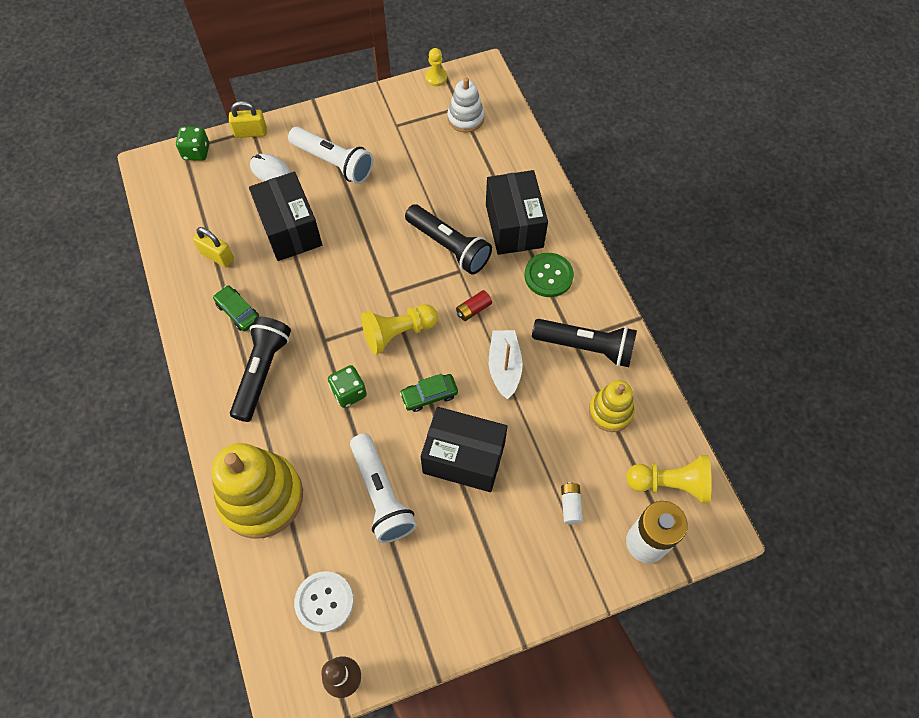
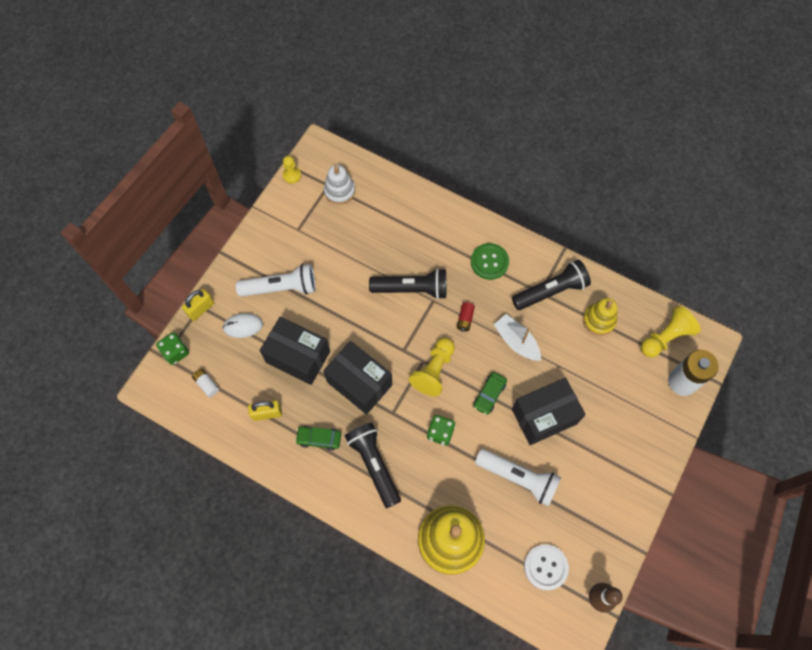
camera: 40 degrees left, 5 degrees up
black box [486,170,548,255] -> black box moved to [323,341,392,415]
white battery [561,482,583,524] -> white battery moved to [192,369,219,397]

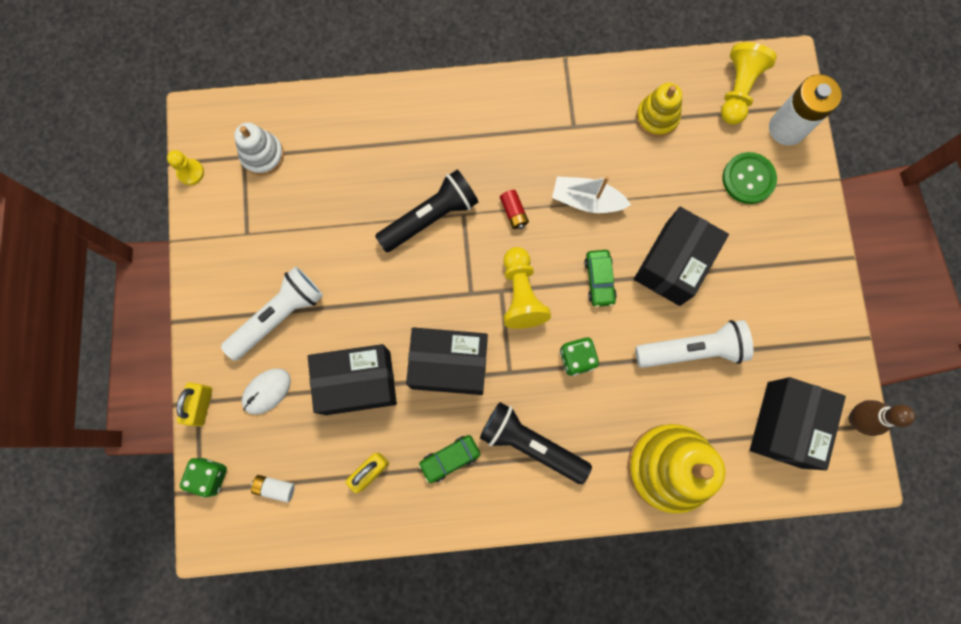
camera: 35 degrees left, 10 degrees up
green button [471,243,509,280] -> green button moved to [722,152,777,204]
black flashlight [512,259,591,310] -> none
white button [524,544,569,590] -> black box [750,377,846,470]

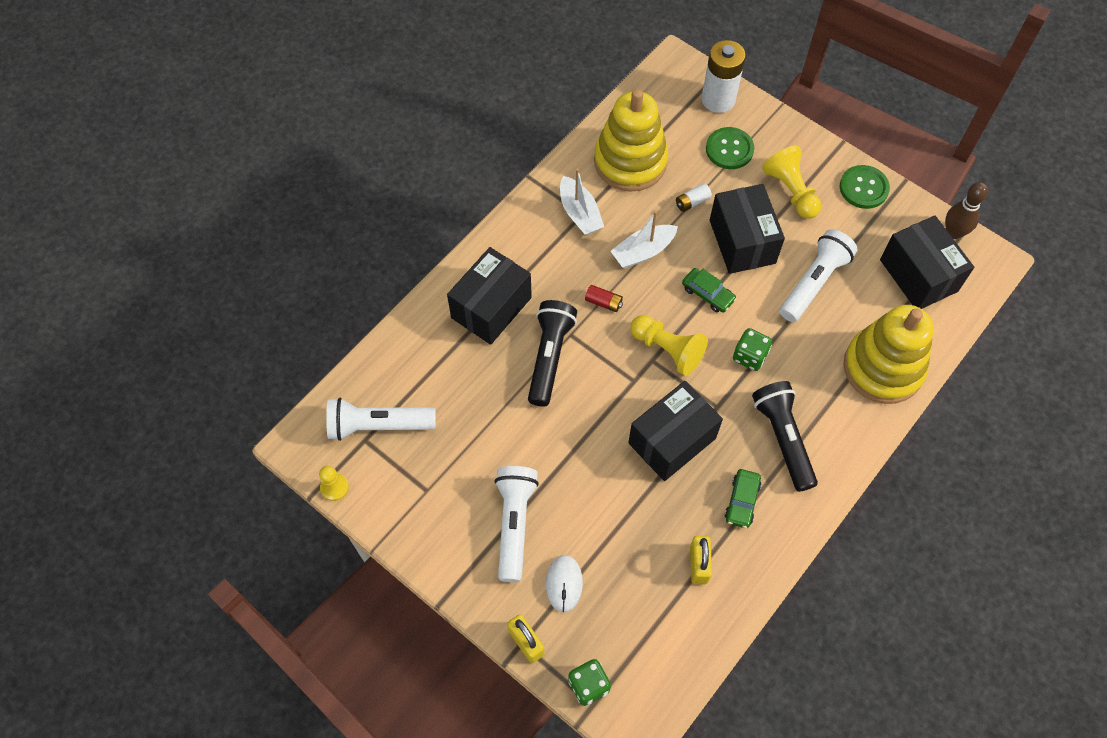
camera: 45 degrees left, 15 degrees down
white stacking toy [234,123,284,175] -> white flashlight [326,398,436,441]
white battery [251,475,295,503] -> white battery moved to [676,183,712,212]
black box [308,344,397,415] -> black box moved to [447,247,532,345]
black flashlight [480,402,592,484] -> black flashlight turned 90 degrees clockwise [752,381,818,492]
yellow stacking toy [636,83,682,137] -> yellow stacking toy [594,89,668,192], size x1.82
yellow pawn [721,42,777,125] -> yellow pawn moved to [762,145,821,219]
none -> white boat [560,168,604,235]
none -> green button [840,165,890,209]

